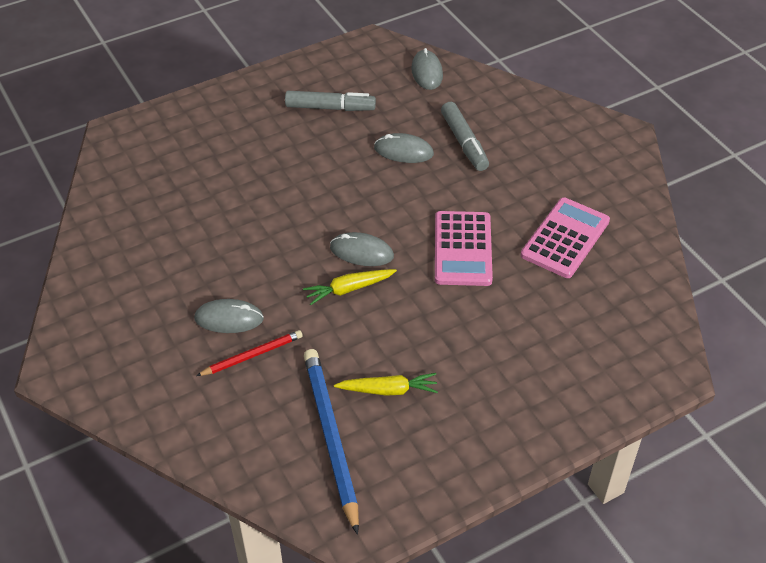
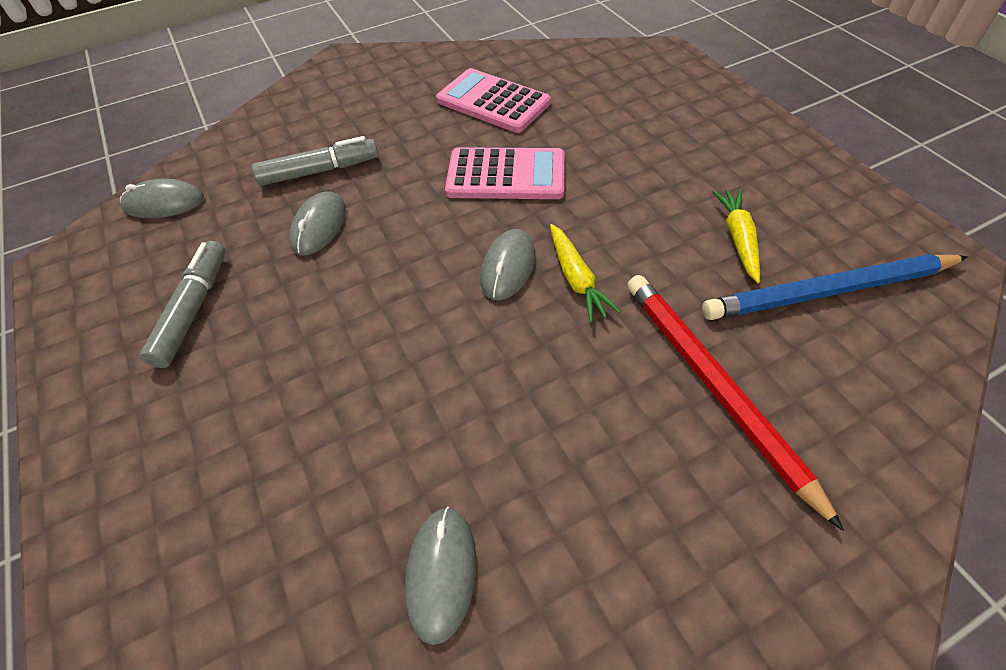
camera: 85 degrees left, 5 degrees up
grey mouse [194,299,264,333] -> grey mouse moved to [405,507,477,645]
red pencil [196,330,303,376] -> red pencil [627,275,844,531], size x1.80

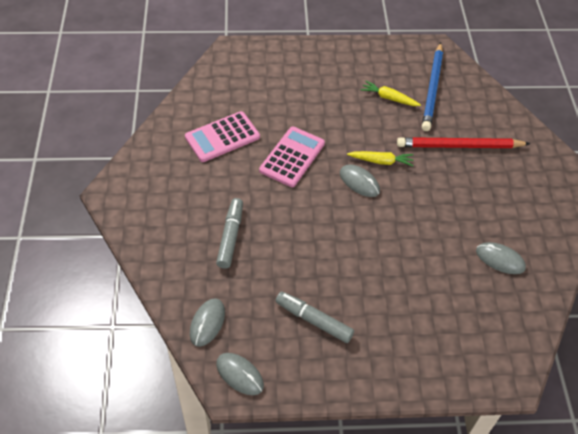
camera: 70 degrees left, 0 degrees up
grey mouse [289,191,346,256] -> grey mouse moved to [216,353,264,395]

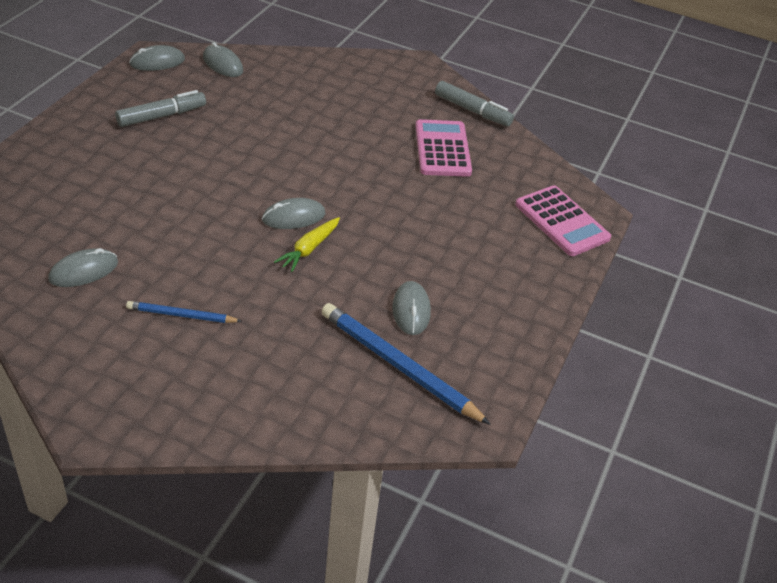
camera: 115 degrees right, 10 degrees down
grey marker [216,198,243,269] -> grey marker moved to [435,81,514,127]
pink calculator [259,126,325,187] -> pink calculator moved to [515,185,611,256]
yellow carrot [360,81,421,106] -> grey mouse [392,281,431,335]
red pencil [397,137,530,148] -> none
none -> blue pencil [126,301,242,323]

